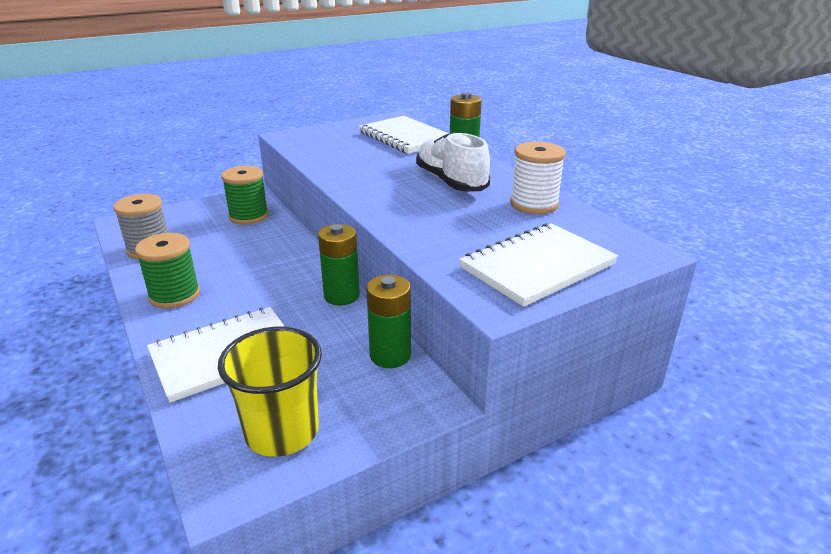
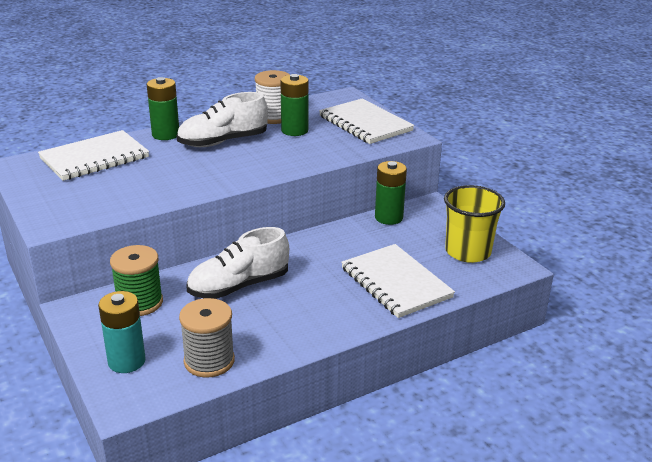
camera: 90 degrees left, 0 degrees up
green spool [135,233,200,309] -> none
green battery [318,224,360,305] -> green battery moved to [281,74,309,136]
none -> turquoise battery [98,291,146,373]
none -> white shoe [186,227,289,299]

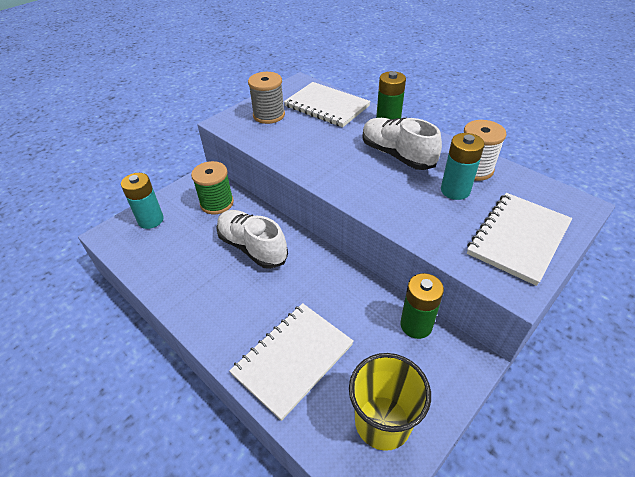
camera: 75 degrees right, 15 degrees up
grey spool [179,298,235,378] -> grey spool moved to [248,72,285,124]
green battery [281,74,309,136] -> turquoise battery [441,133,485,200]

